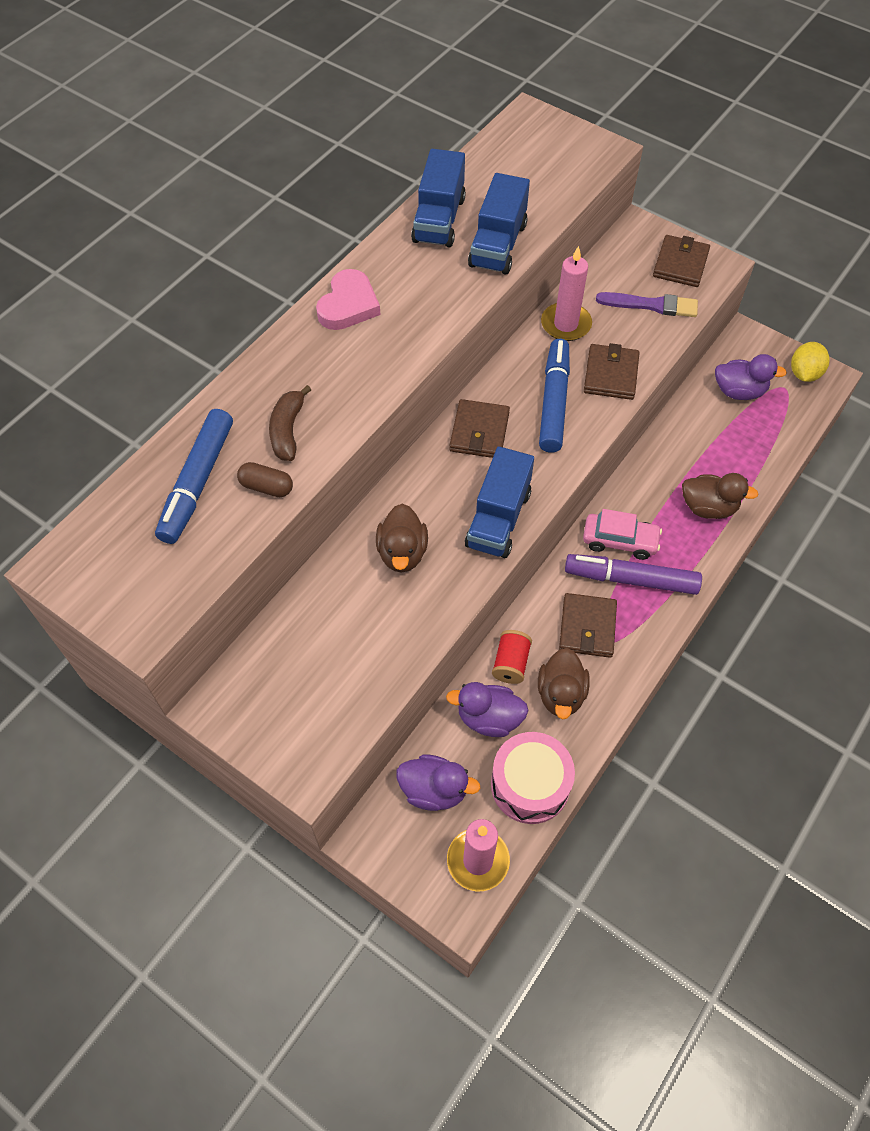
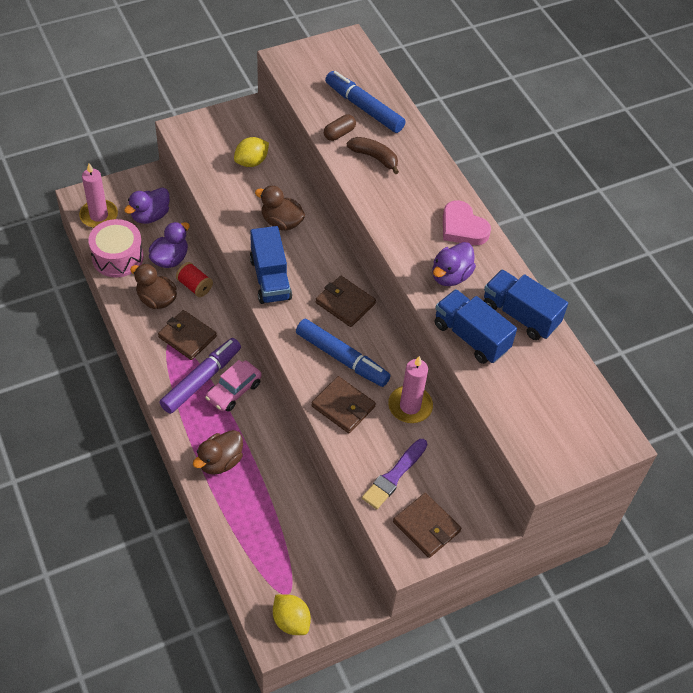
camera: 115 degrees right, 5 degrees down
blue truck [465,446,534,558] -> blue truck turned 150 degrees counterclockwise [250,226,292,304]
purple duck [715,354,787,400] -> purple duck moved to [433,242,476,286]
none -> yellow lemon [234,137,269,167]

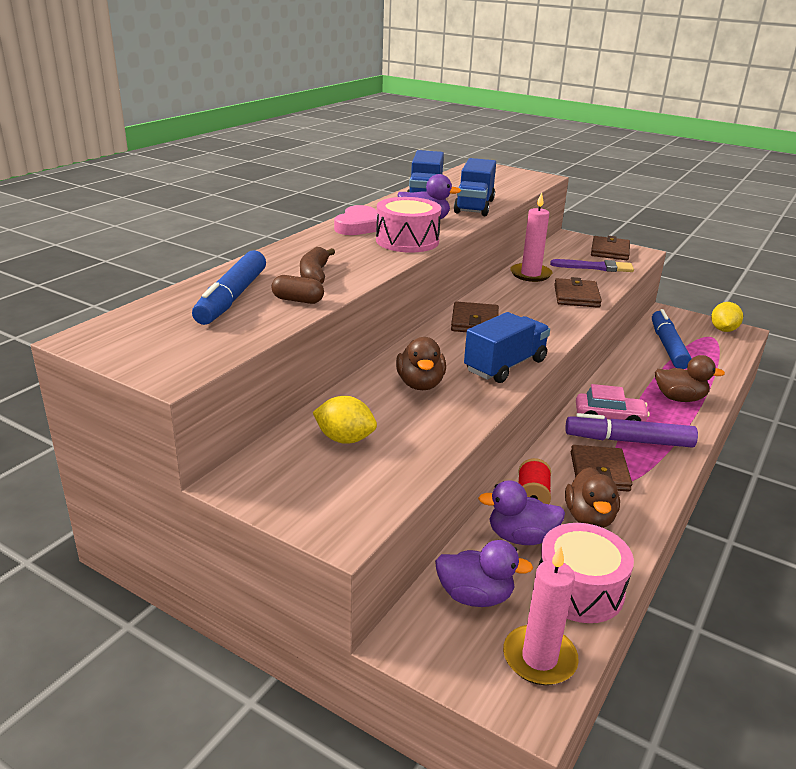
camera: 120 degrees left, 25 degrees down
blue marker [296,319,391,387] -> blue marker moved to [652,309,692,369]
none -> pink drum [376,197,441,253]

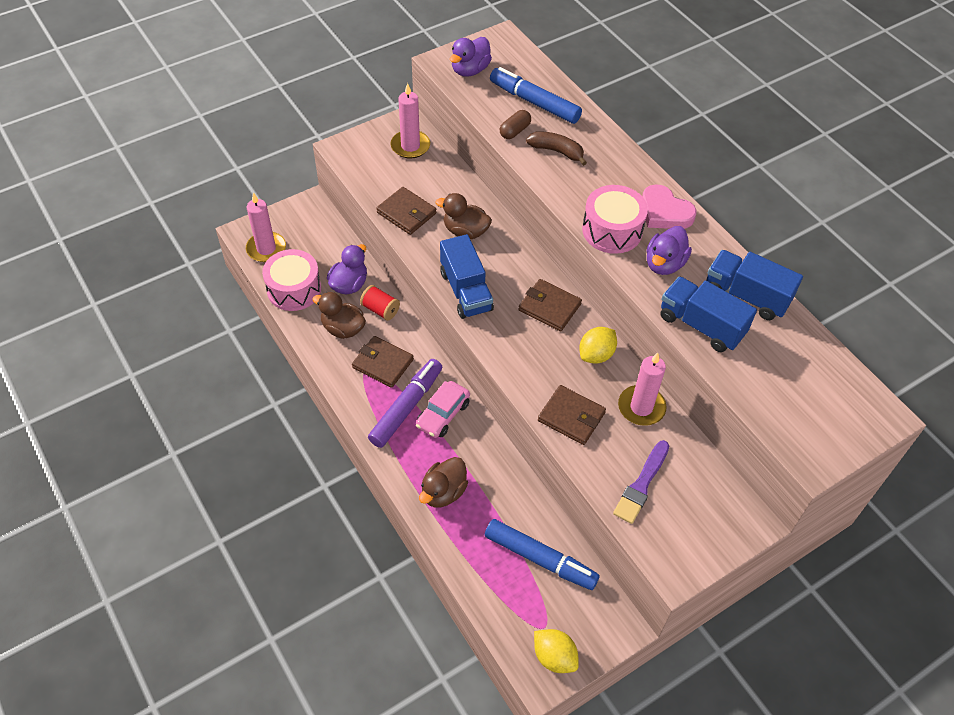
camera: 115 degrees right, 25 degrees up
yellow lemon [313,396,377,444] -> yellow lemon moved to [579,327,617,364]
purple duck [435,540,533,607] -> purple duck moved to [450,37,492,77]
brown wallet [591,236,630,260] -> brown wallet moved to [376,187,437,235]
none -> pink candle [390,83,430,159]

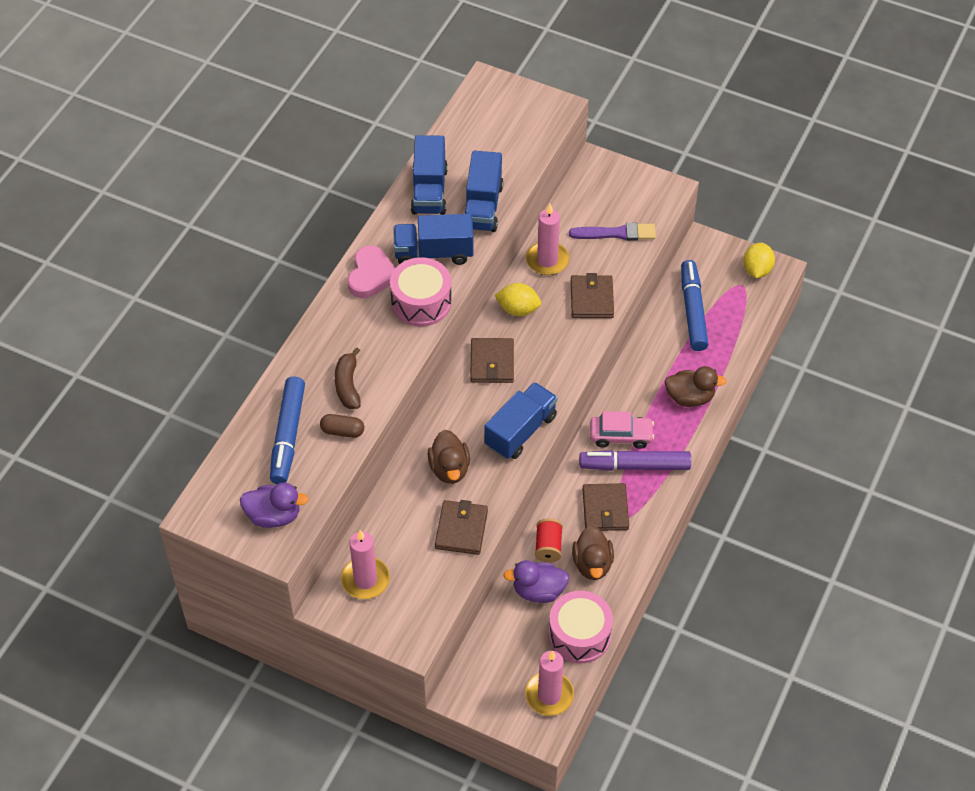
camera: 120 degrees left, 0 degrees up
purple duck [646,226,692,275] -> blue truck [393,214,474,265]

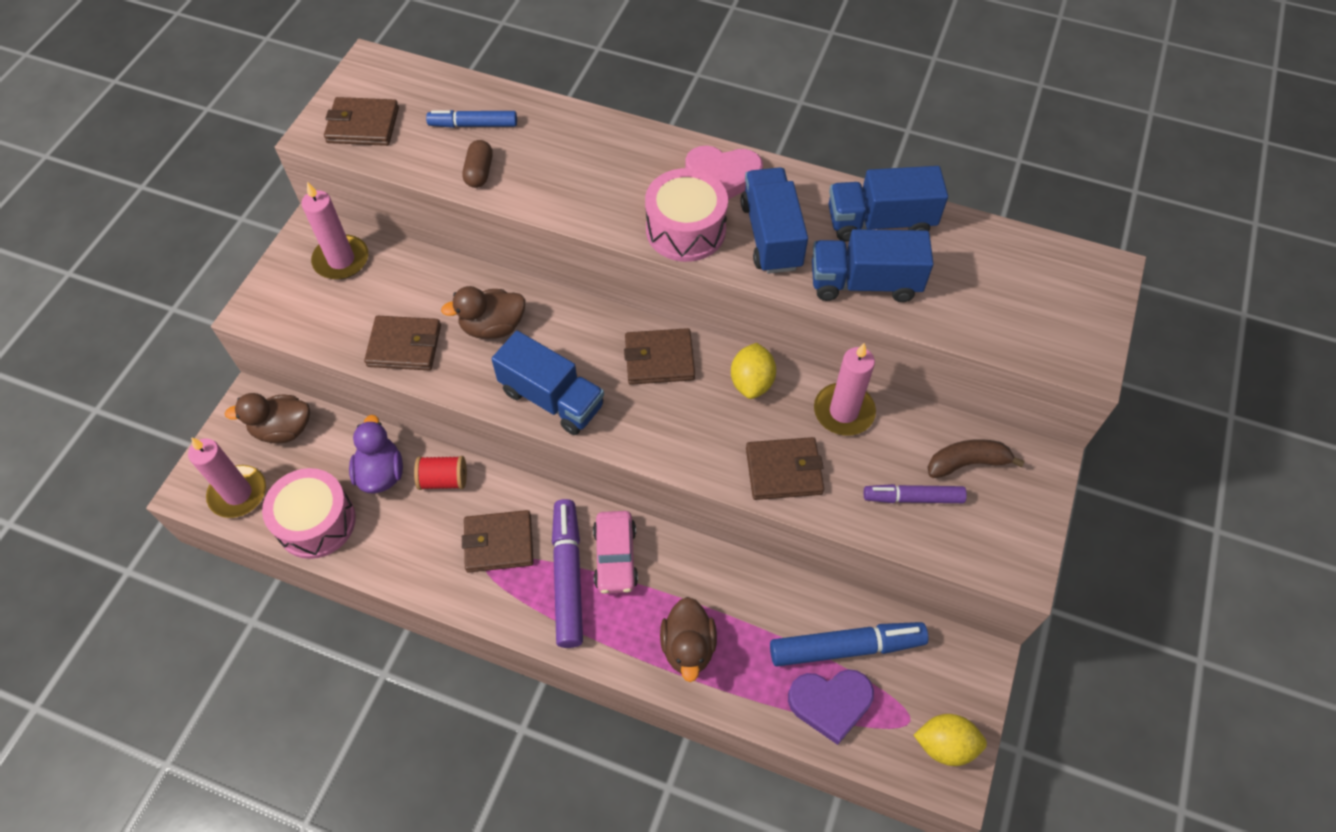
camera: 85 degrees right, 5 degrees up
purple duck [240,483,309,528] -> brown wallet [324,97,399,146]
blue marker [270,376,305,484] -> blue marker [426,110,517,128], size x0.63
brown banana [335,347,361,409] -> brown banana moved to [928,439,1025,478]
purple brush [569,223,656,241] -> purple marker [864,484,967,503]
brown duck [572,525,614,580] -> brown duck moved to [225,393,310,443]
none -> purple heart [788,669,874,745]

